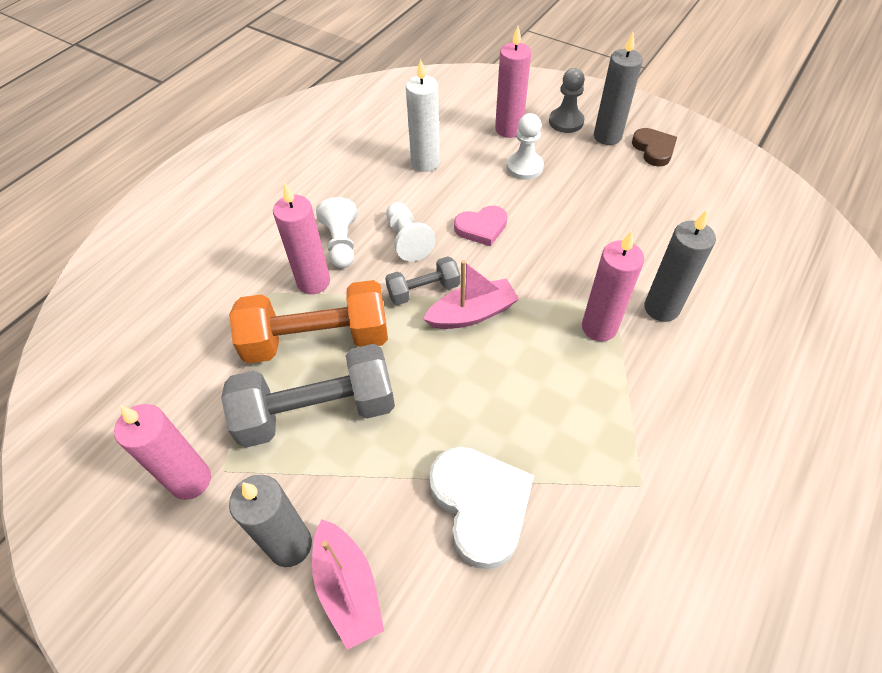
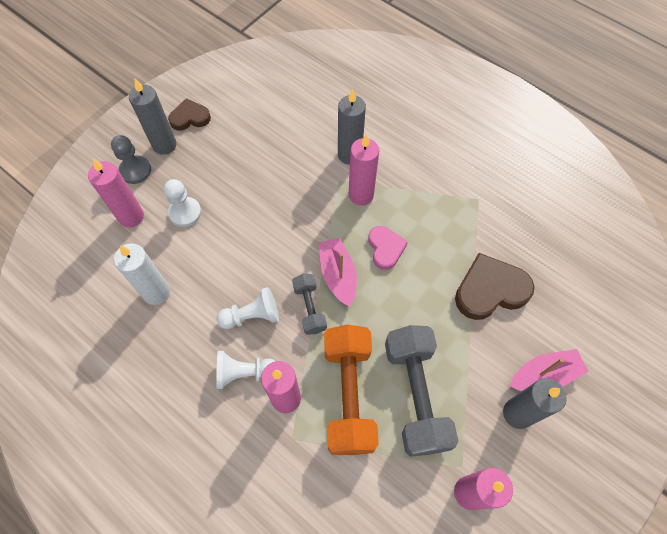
camera: 85 degrees left, 10 degrees up
white heart [429,447,534,570] -> brown heart [455,253,535,320]
pink heart [454,206,507,246] -> pink heart moved to [368,226,408,270]

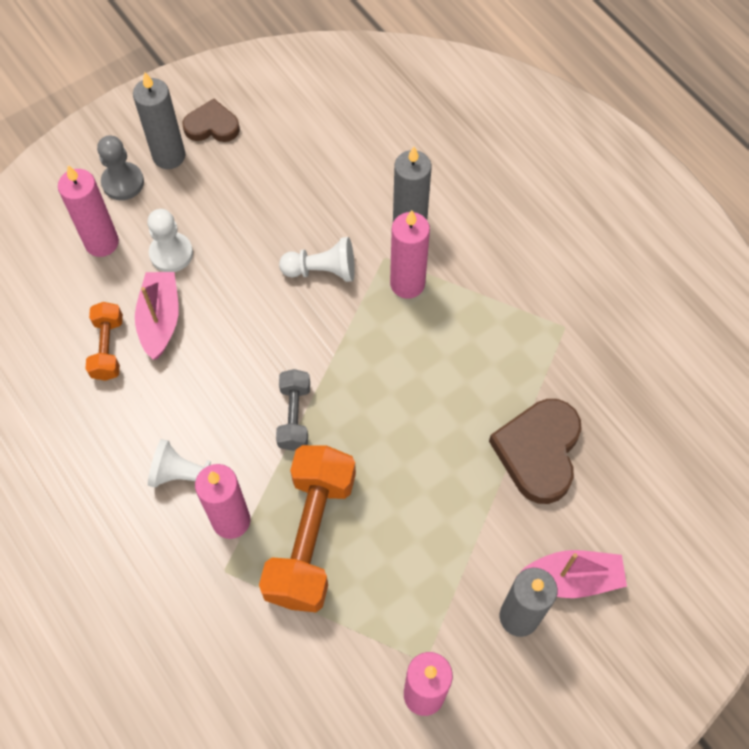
camera: 15 degrees right, 0 degrees up
white candle [114,244,170,305] -> orange dumbbell [85,302,123,381]
white pawn [217,287,279,329] -> white pawn moved to [279,237,355,282]
pink boat [319,237,357,307] -> pink boat moved to [135,272,179,360]
pink heart [368,226,408,270] -> none
grey dumbbell [385,325,458,457] -> none
brown heart [455,253,535,320] -> brown heart turned 75 degrees counterclockwise [489,399,582,504]

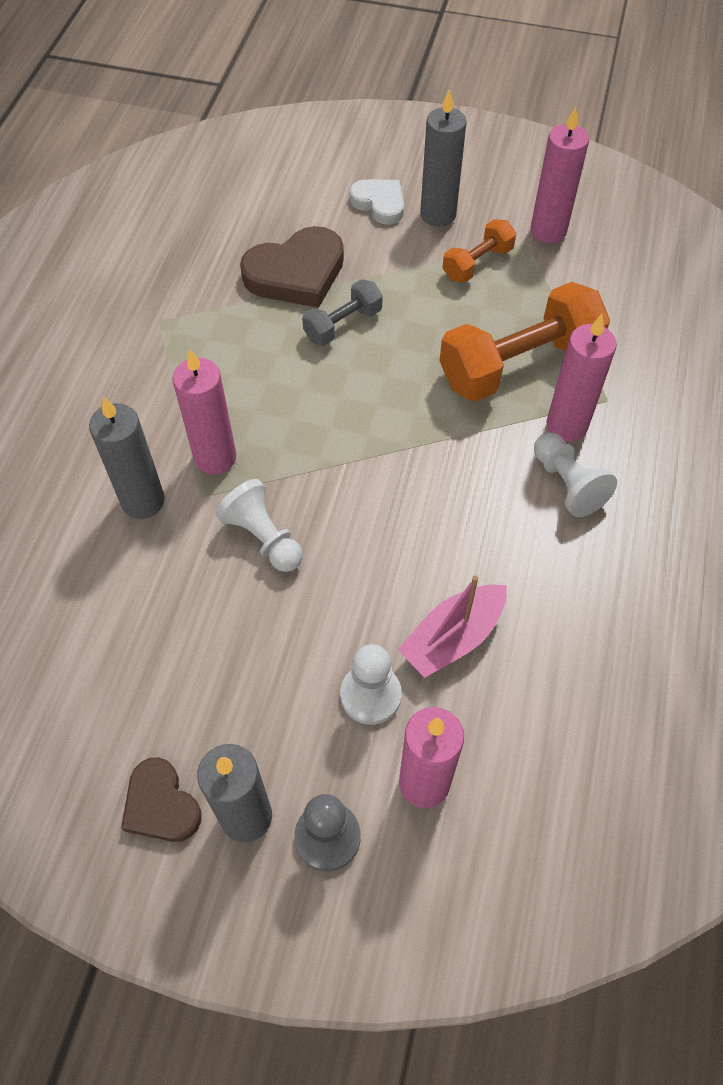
camera: 130 degrees left, 5 degrees down
orange dumbbell [85,302,123,381] -> orange dumbbell moved to [443,219,516,283]
grey dumbbell [276,369,310,451] -> grey dumbbell moved to [302,279,383,346]
pink boat [521,550,627,598] -> white heart [350,179,404,225]

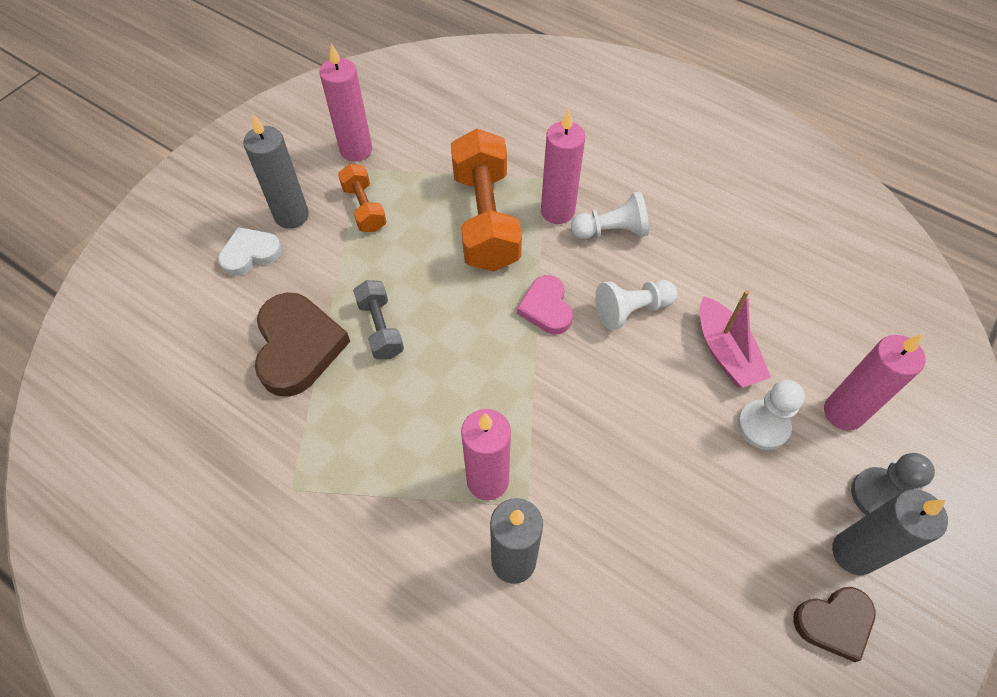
camera: 70 degrees left, 0 degrees up
white pawn [215,479,303,572] -> white pawn moved to [595,280,677,330]
none -> pink heart [517,275,573,334]

